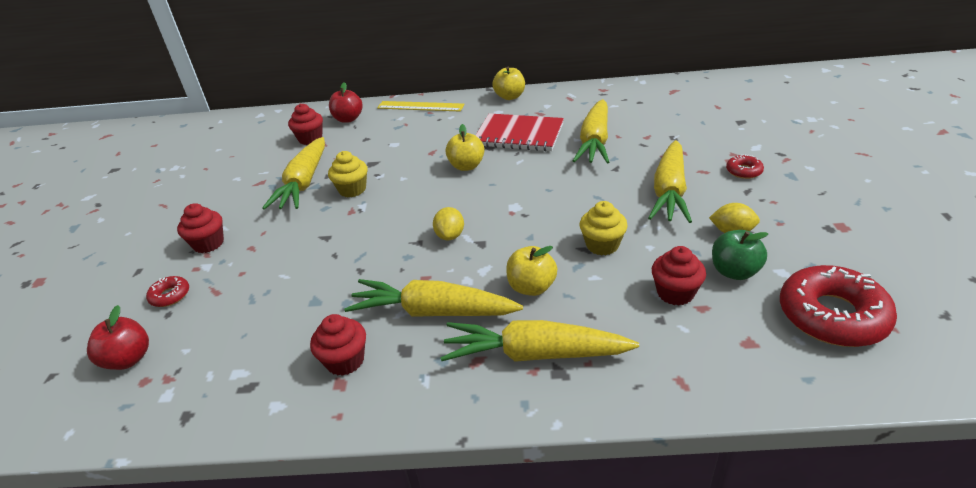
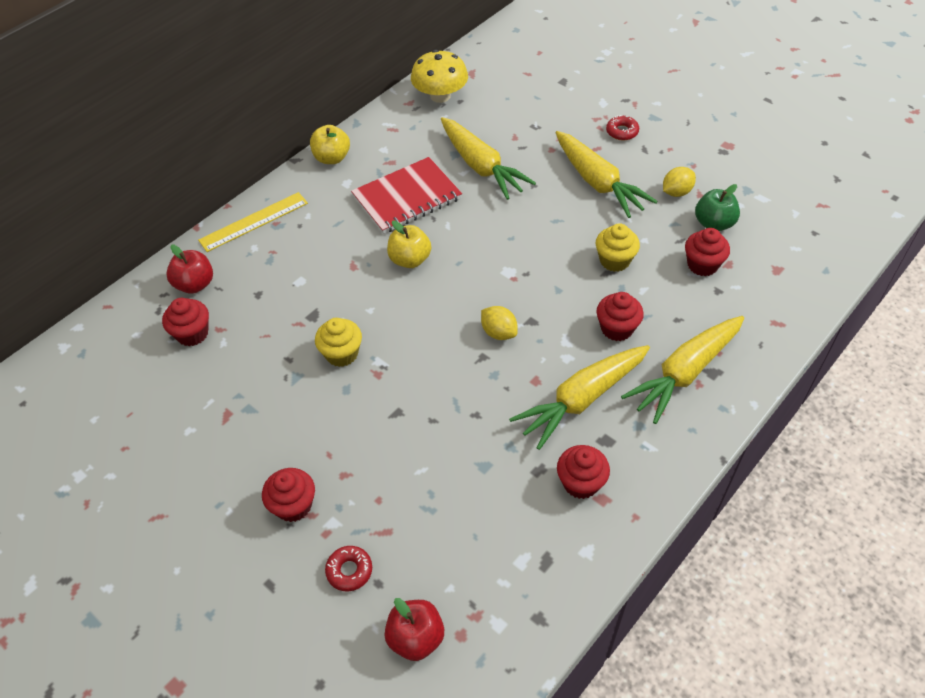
camera: 50 degrees left, 15 degrees up
yellow carrot [262,137,325,210] -> none
yellow apple [506,246,557,296] -> red cupcake [597,292,644,341]
red donut [780,265,897,347] -> none
none -> yellow mushroom [411,50,468,103]

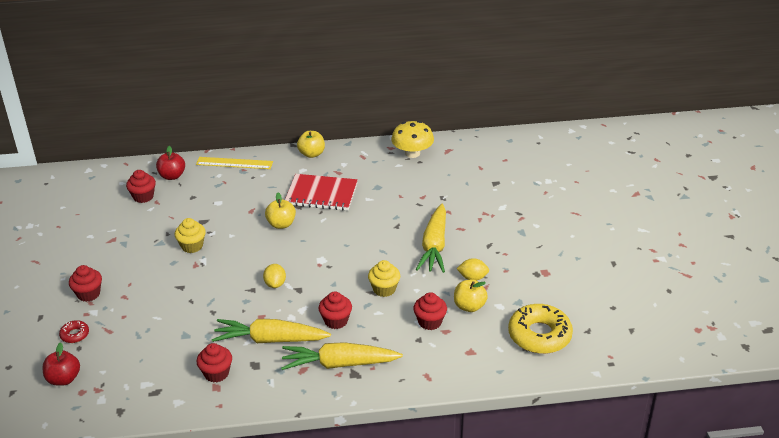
camera: 40 degrees right, 15 degrees down
yellow carrot [441,117,536,200] -> none
red donut [606,115,639,141] -> none
green apple [695,184,740,231] -> yellow apple [454,279,488,312]
none -> yellow donut [508,304,573,354]

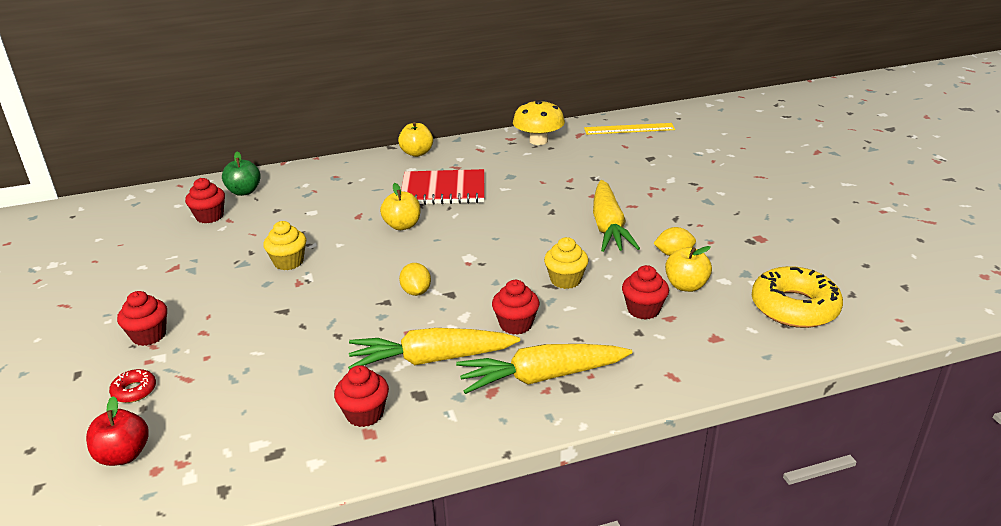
camera: 10 degrees left, 5 degrees down
red apple [156,146,185,180] -> green apple [222,152,261,196]
yellow ruler [196,157,273,169] -> yellow ruler moved to [584,123,675,135]

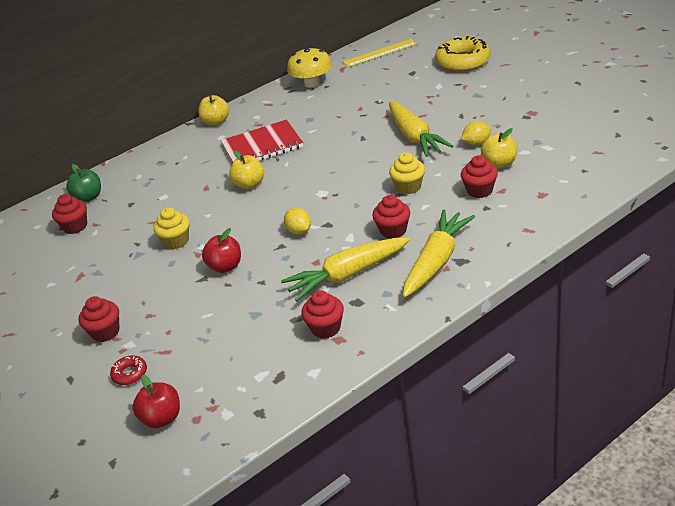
camera: 15 degrees left, 5 degrees up
yellow carrot [456,344,632,394] -> yellow carrot turned 150 degrees clockwise [403,209,475,298]
yellow donut [752,266,843,328] -> yellow donut moved to [435,36,491,72]
none -> red apple [202,228,241,273]

